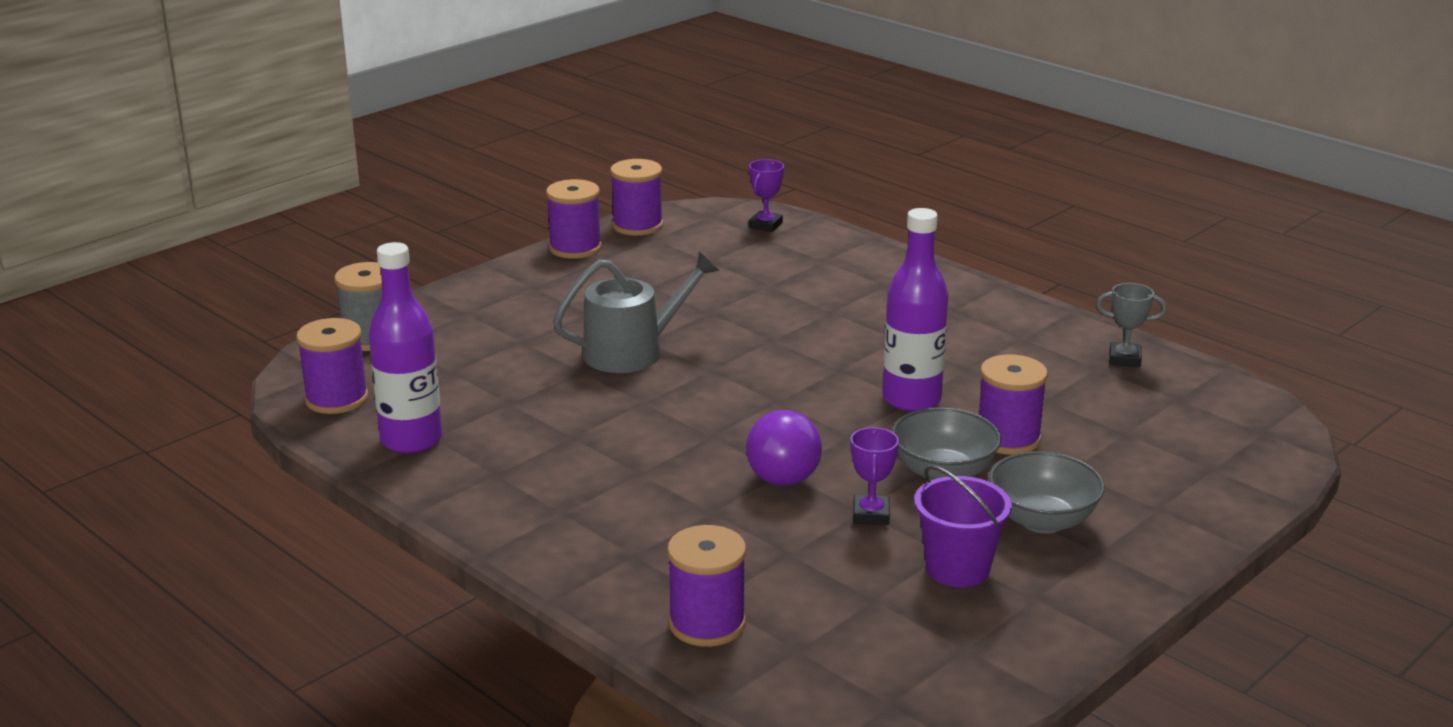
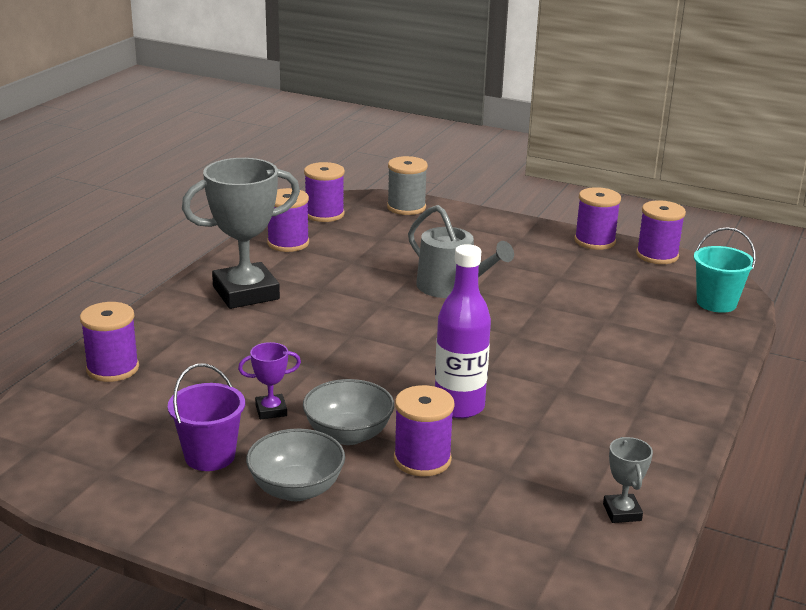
camera: 70 degrees right, 0 degrees up
purple bottle [369,242,442,454] -> purple spool [267,188,309,252]
purple light bulb [746,410,822,486] -> none
purple trophy [749,159,784,232] -> turquoise bucket [694,227,756,313]
none -> grey trophy [182,158,300,309]

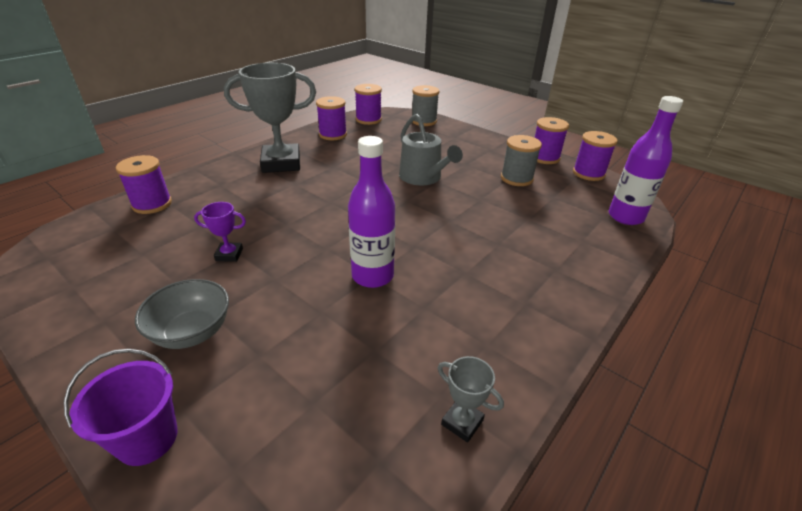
camera: 15 degrees right, 10 degrees up
purple bucket [168,364,245,471] -> purple bucket moved to [64,349,178,466]
grey bowl [303,379,394,445] -> none
purple spool [394,385,455,476] -> none
grey trophy [603,437,653,523] -> grey trophy turned 60 degrees counterclockwise [438,356,504,443]
turquoise bucket [694,227,756,313] -> purple bottle [609,96,683,225]
none -> grey spool [501,135,542,186]

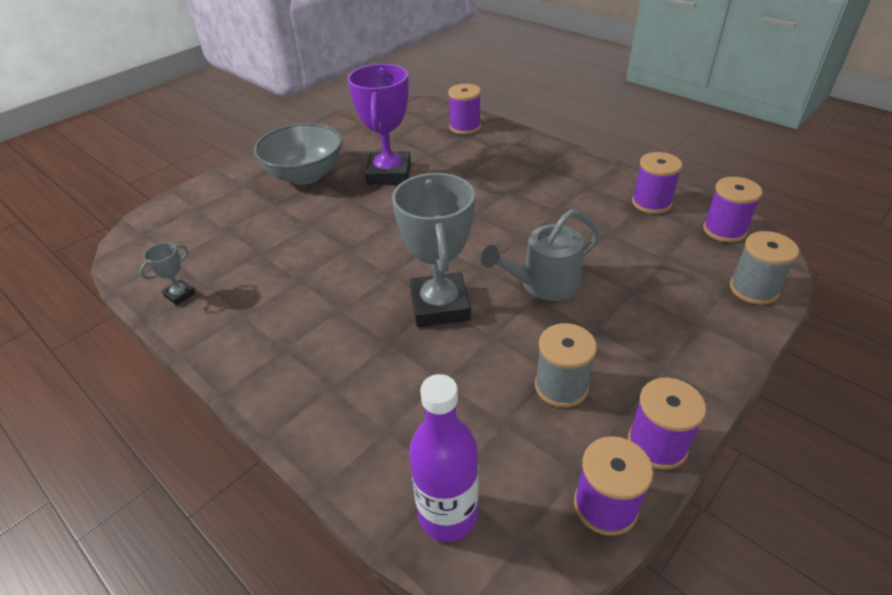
camera: 95 degrees right, 5 degrees up
purple bucket [64,349,178,466] -> none
grey bowl [135,279,229,349] -> grey bowl [254,123,343,185], size x1.51
purple trophy [194,202,246,262] -> purple trophy [348,64,411,185], size x2.28
grey trophy [224,63,316,173] -> grey trophy moved to [392,173,475,327]
purple bottle [348,136,395,288] -> none

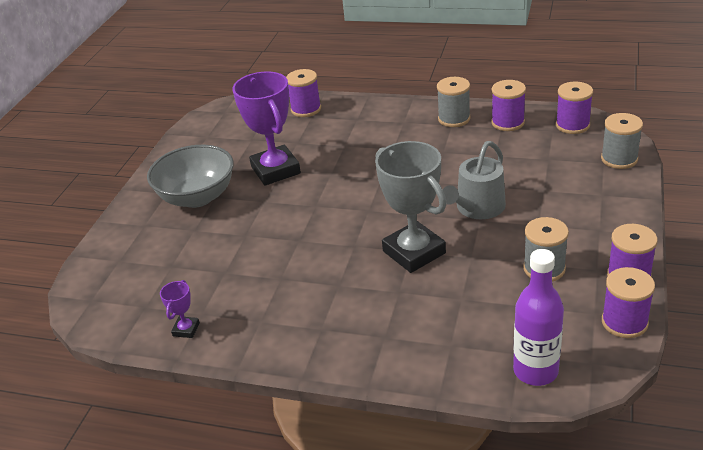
camera: 25 degrees left, 5 degrees down
grey trophy [139,242,196,305] -> purple trophy [160,280,200,338]
none -> grey spool [437,77,470,127]

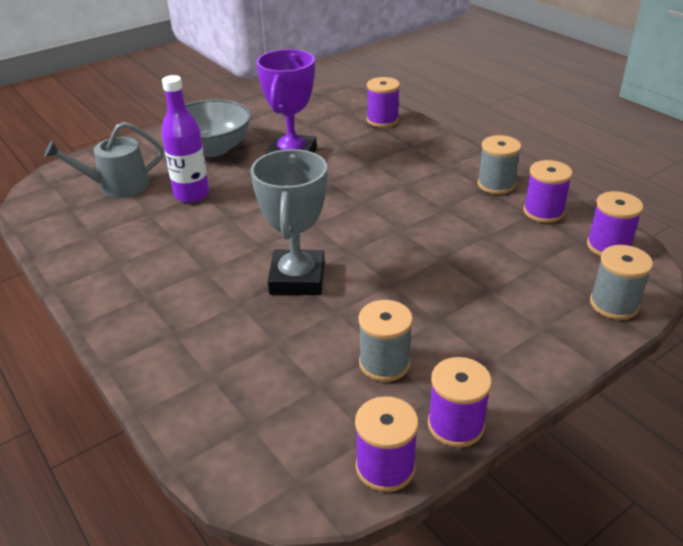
camera: 35 degrees right, 0 degrees up
purple trophy [160,280,200,338] -> none
grey watering can [443,141,506,219] -> grey watering can moved to [44,122,163,198]
purple bottle [513,249,564,386] -> purple bottle moved to [161,75,209,203]

